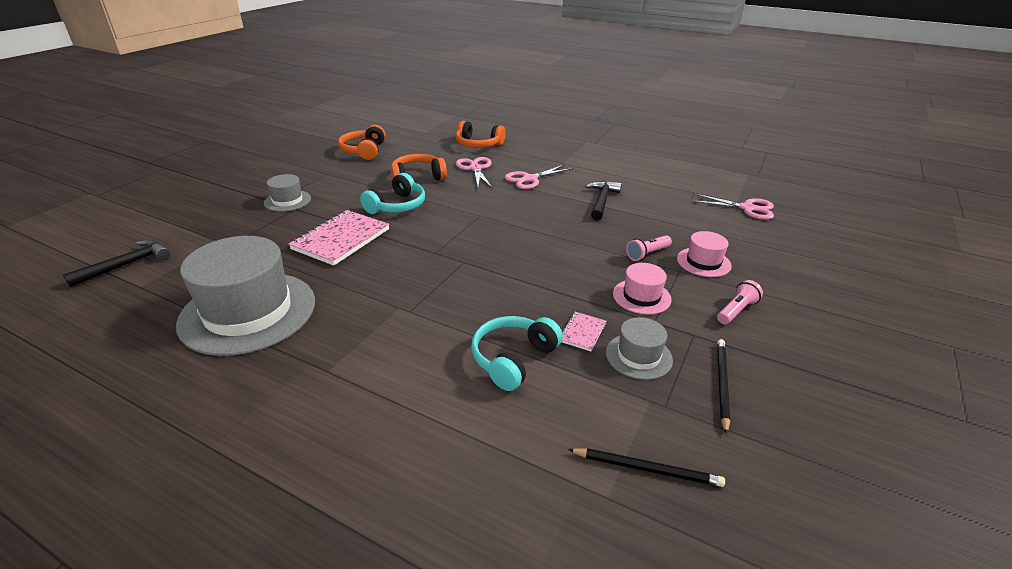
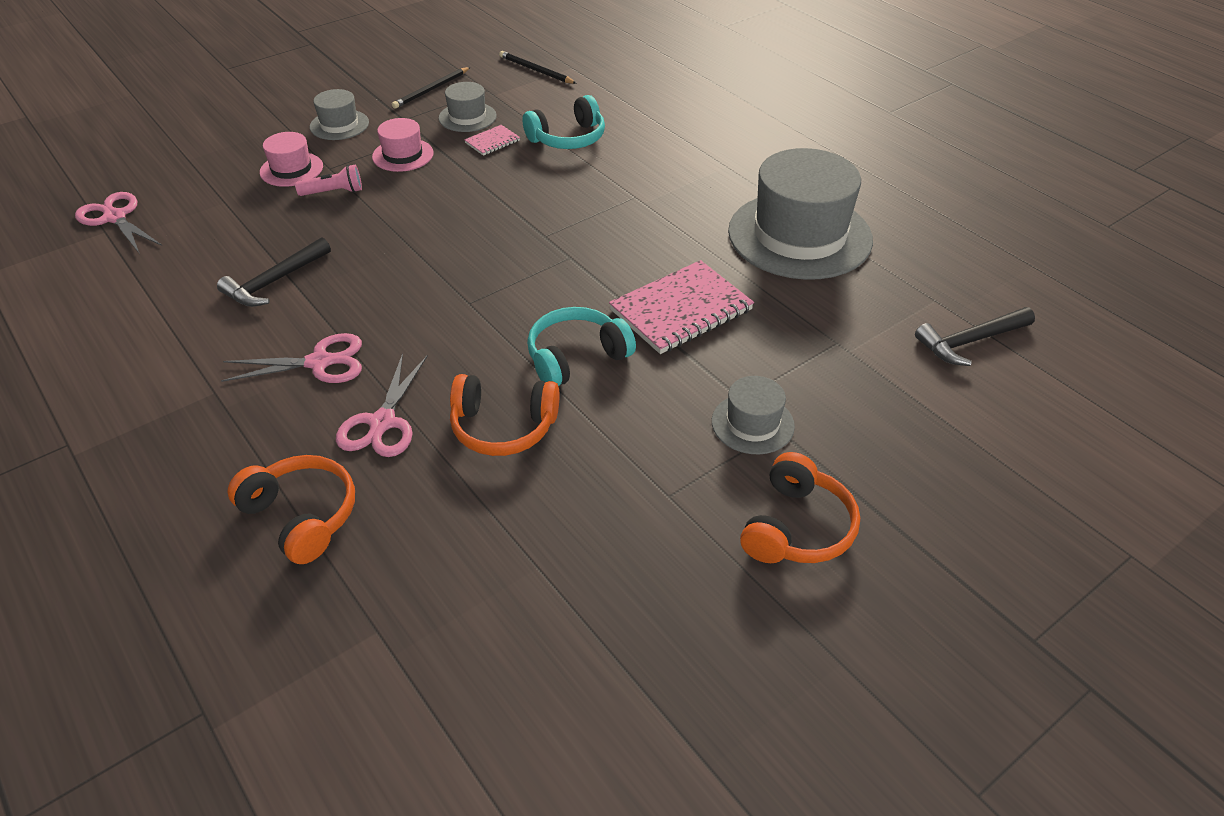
camera: 155 degrees left, 10 degrees up
orange headphones [338,125,386,160] -> orange headphones moved to [740,452,860,563]
pink flashlight [717,280,763,324] -> grey hat [310,89,369,140]

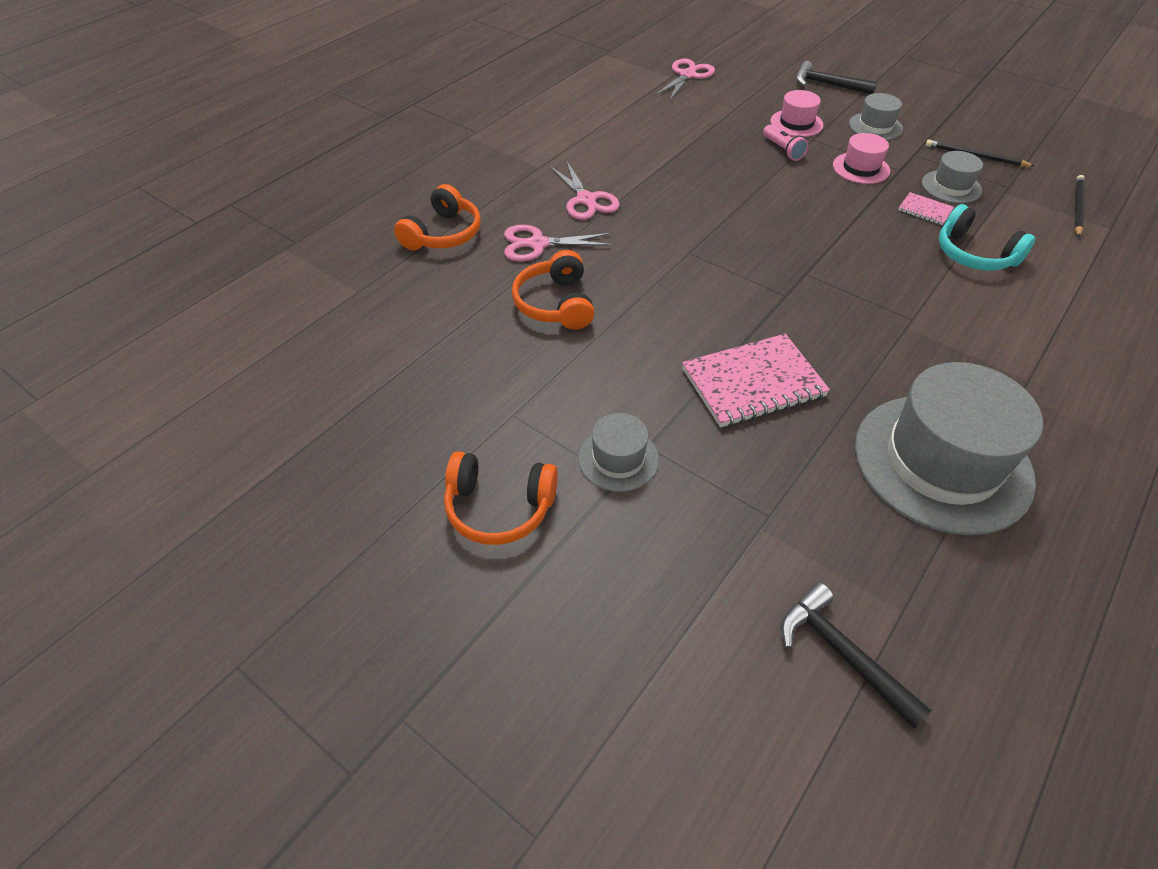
camera: 75 degrees right, 5 degrees up
black hammer [217,238,331,307] -> black hammer moved to [796,61,877,94]
turquoise headphones [527,307,636,386] -> none
pink notebook [609,260,754,354] -> pink notebook turned 60 degrees counterclockwise [682,334,830,428]

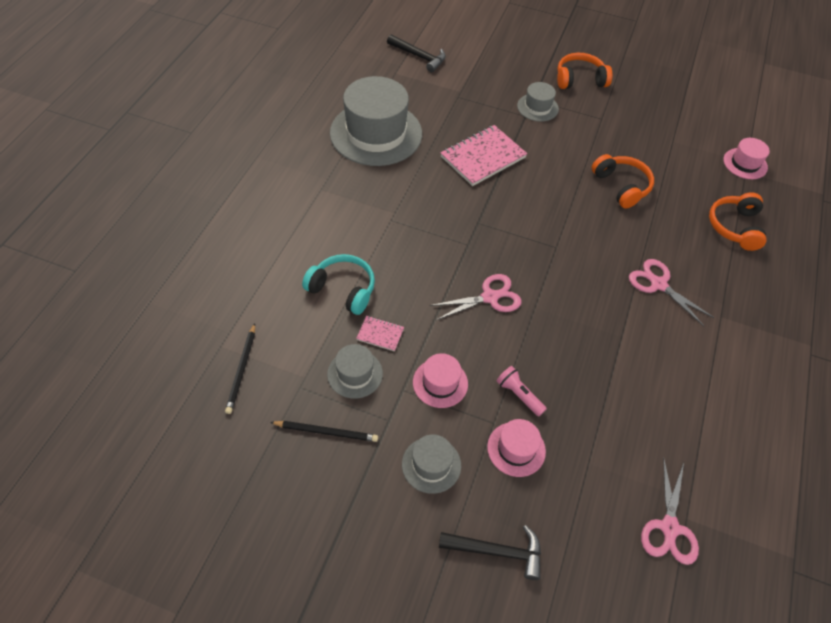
camera: 160 degrees right, 5 degrees up
pink scissors [504,225,614,261] -> pink scissors moved to [430,274,521,320]
none -> pink hat [723,138,770,179]

